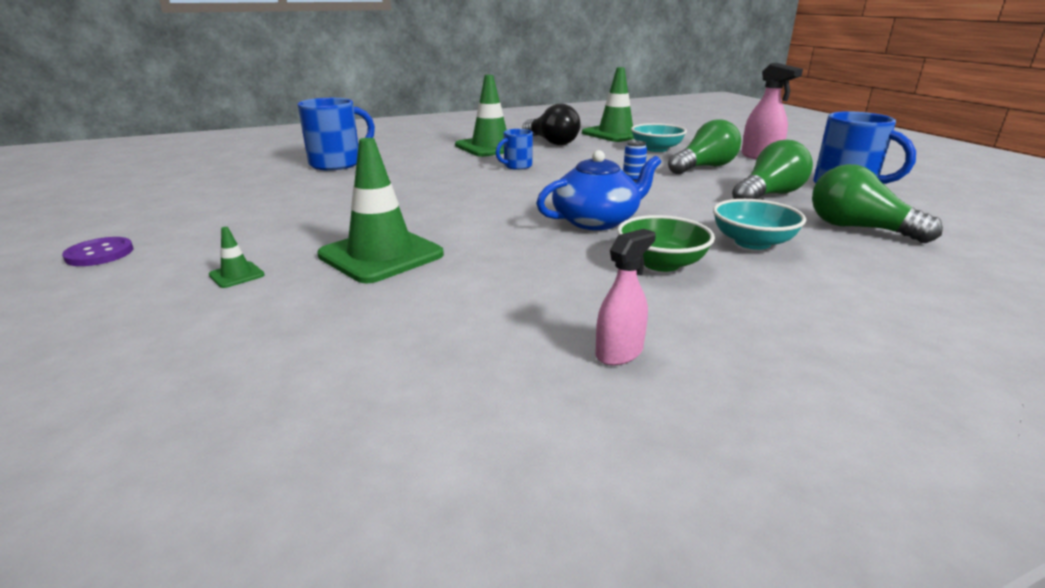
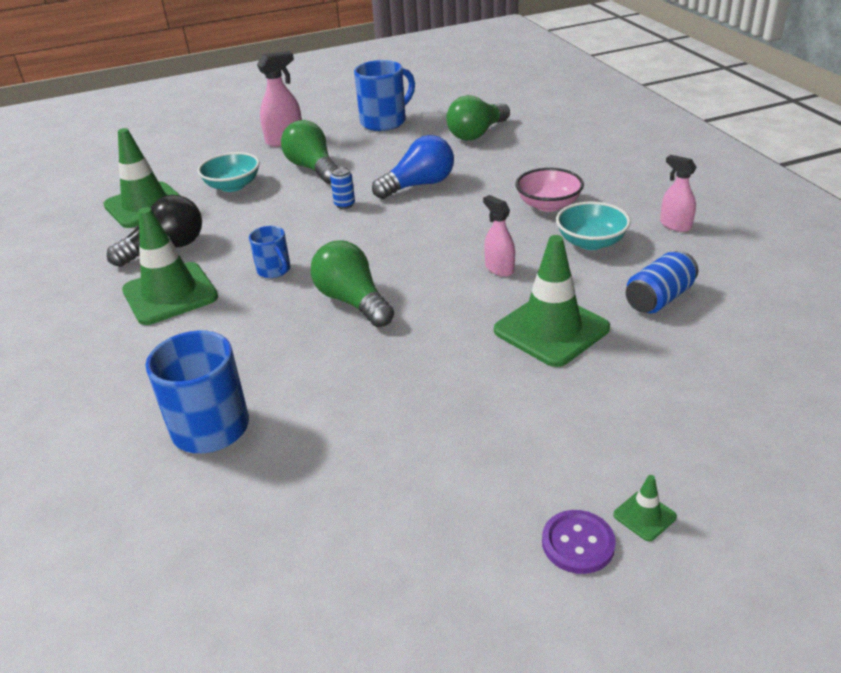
camera: 85 degrees left, 10 degrees up
green traffic cone [209,227,265,288] -> green traffic cone moved to [613,475,677,541]
blue teapot [536,150,661,230] -> none
green bowl [617,215,715,272] -> pink bowl [515,168,584,212]
turquoise bowl [713,199,806,250] -> turquoise bowl moved to [556,202,631,250]
green light bulb [732,140,813,199] -> green light bulb moved to [310,241,394,327]
none -> blue light bulb [372,135,454,199]
none -> pink spray bottle [483,195,515,277]
none -> blue can [626,251,698,313]

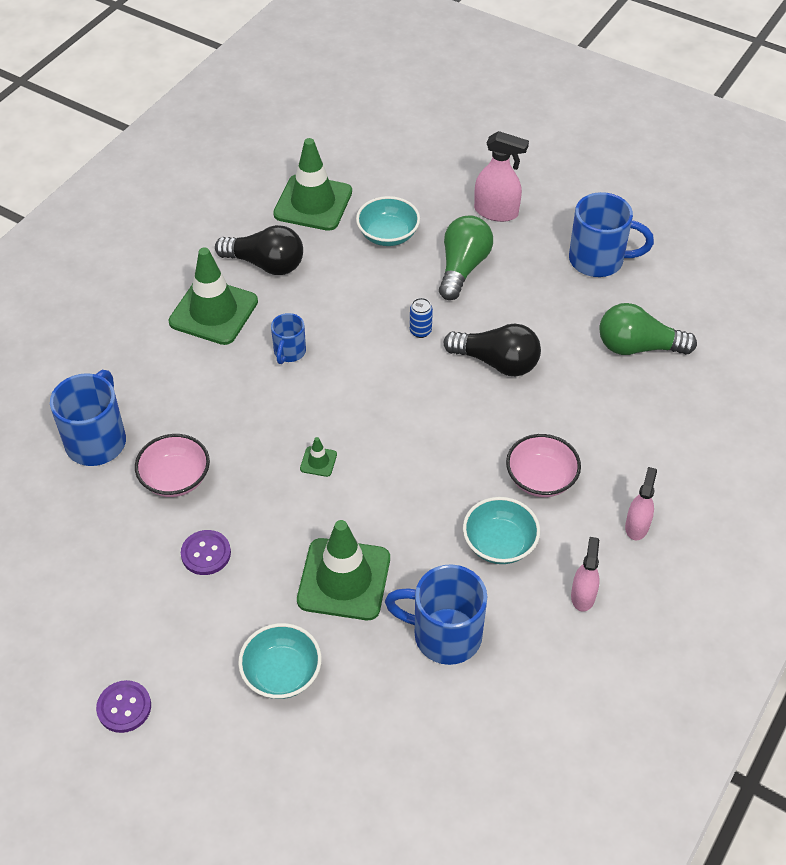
camera: 50 degrees right, 15 degrees up
green light bulb [310,241,394,327] -> none
blue light bulb [372,135,454,199] -> black light bulb [444,324,541,376]
pink spray bottle [483,195,515,277] -> pink spray bottle moved to [625,467,657,540]
green traffic cone [613,475,677,541] -> green traffic cone moved to [300,437,337,477]
blue can [626,251,698,313] -> blue mug [385,564,487,665]
none -> pink bowl [135,434,210,497]
none -> purple button [181,530,231,575]
none -> turquoise bowl [238,623,322,699]

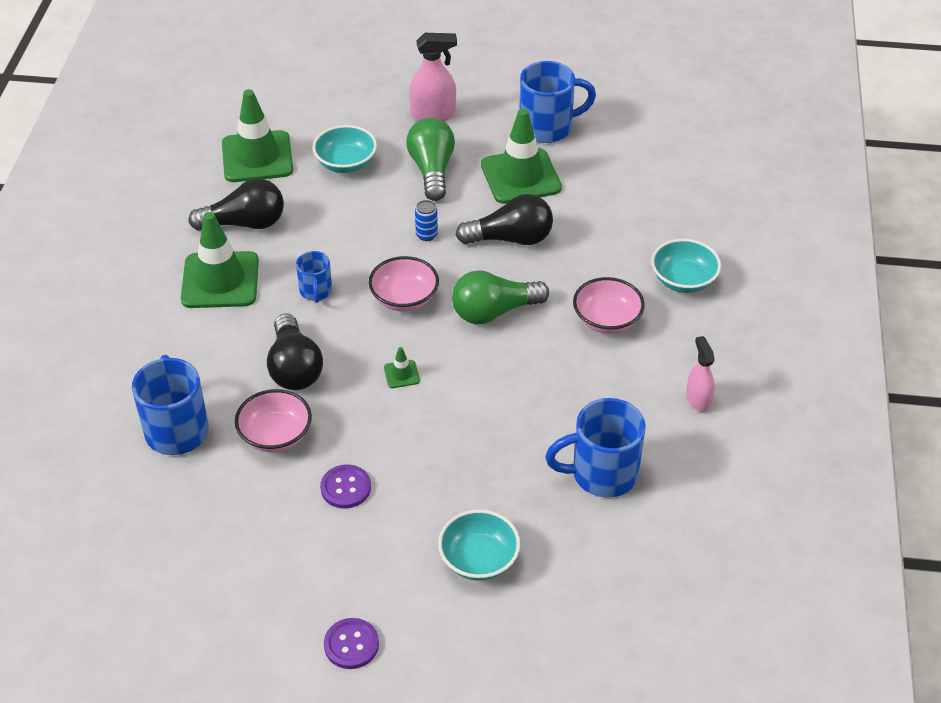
camera: 25 degrees left, 5 degrees down
green traffic cone [297,520,390,620] -> green traffic cone moved to [481,109,562,204]
turquoise bowl [463,497,540,564] -> turquoise bowl moved to [651,239,721,293]
green light bulb [599,303,697,355] -> green light bulb moved to [452,270,549,324]
pink spray bottle [625,467,657,540] -> none
none -> black light bulb [267,314,323,390]
none -> pink bowl [368,256,439,312]

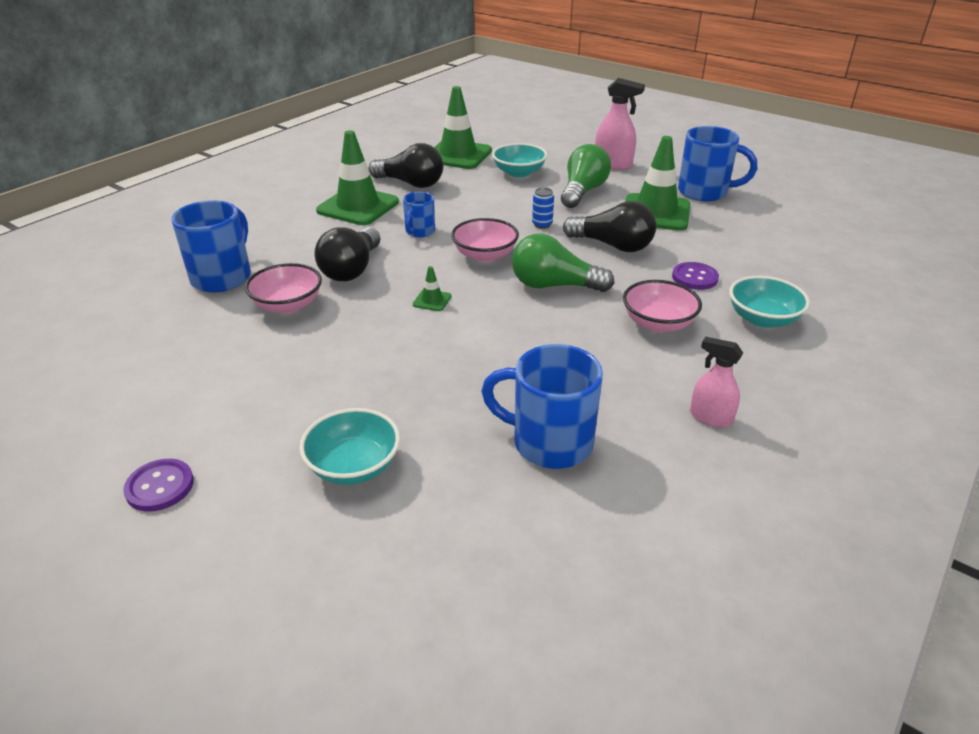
camera: 30 degrees right, 10 degrees down
purple button [320,465,371,508] -> purple button moved to [672,262,719,290]
pink spray bottle [686,336,715,412] -> pink spray bottle turned 75 degrees counterclockwise [690,336,743,428]

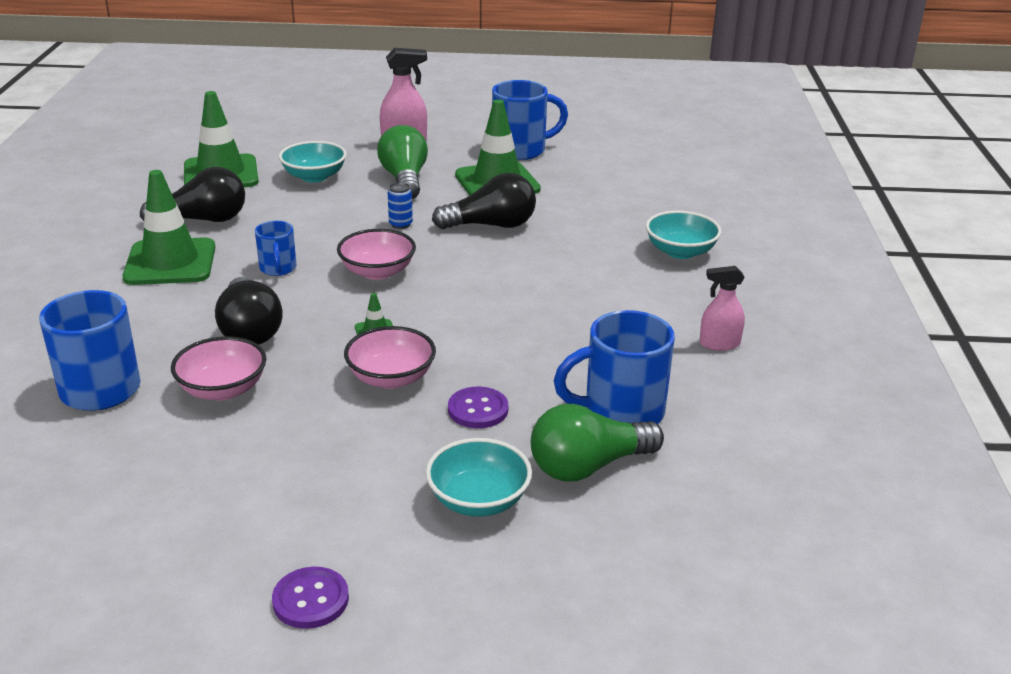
camera: 35 degrees left, 5 degrees down
green light bulb [512,233,615,292] -> green light bulb moved to [531,404,664,482]
pink bowl [623,280,702,332] -> pink bowl moved to [344,326,436,389]
purple button [672,262,719,290] -> purple button moved to [448,387,508,428]

